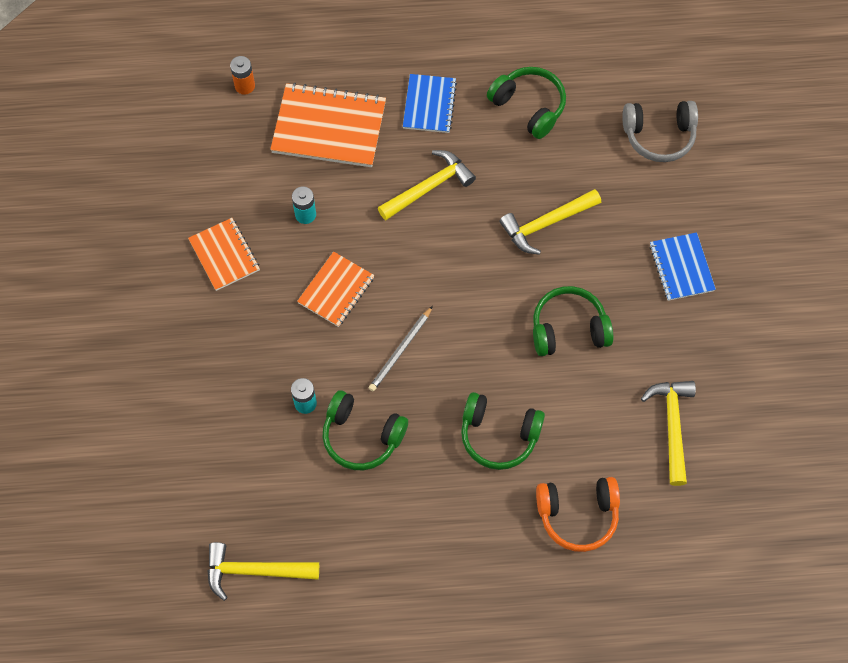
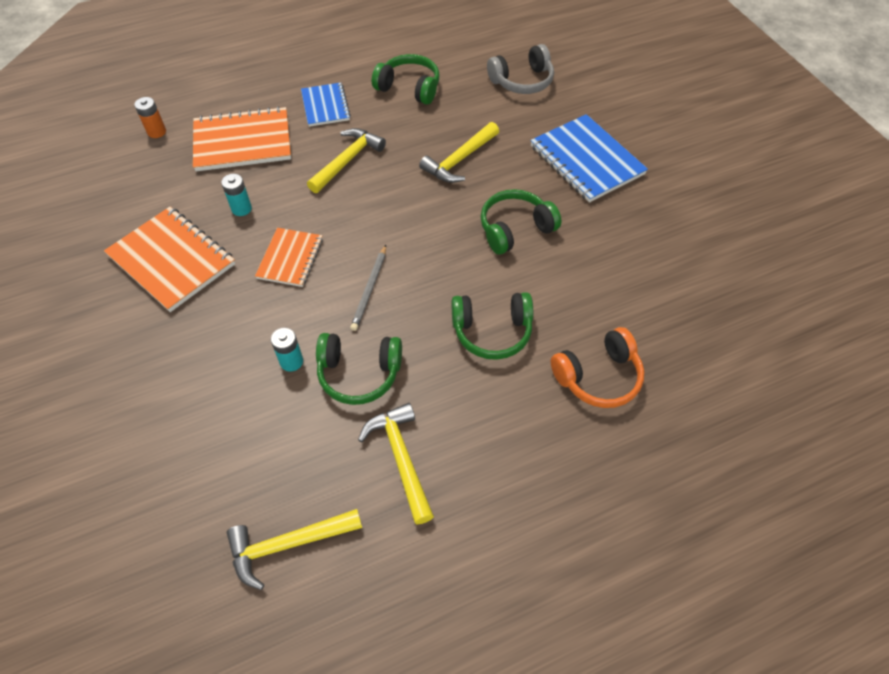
camera: 20 degrees left, 10 degrees down
orange notebook [188,218,260,291] -> orange notebook [104,207,235,312], size x1.65
yellow hammer [641,381,696,486] -> yellow hammer moved to [358,403,434,524]
blue notebook [650,232,716,301] -> blue notebook [530,114,648,202], size x1.65

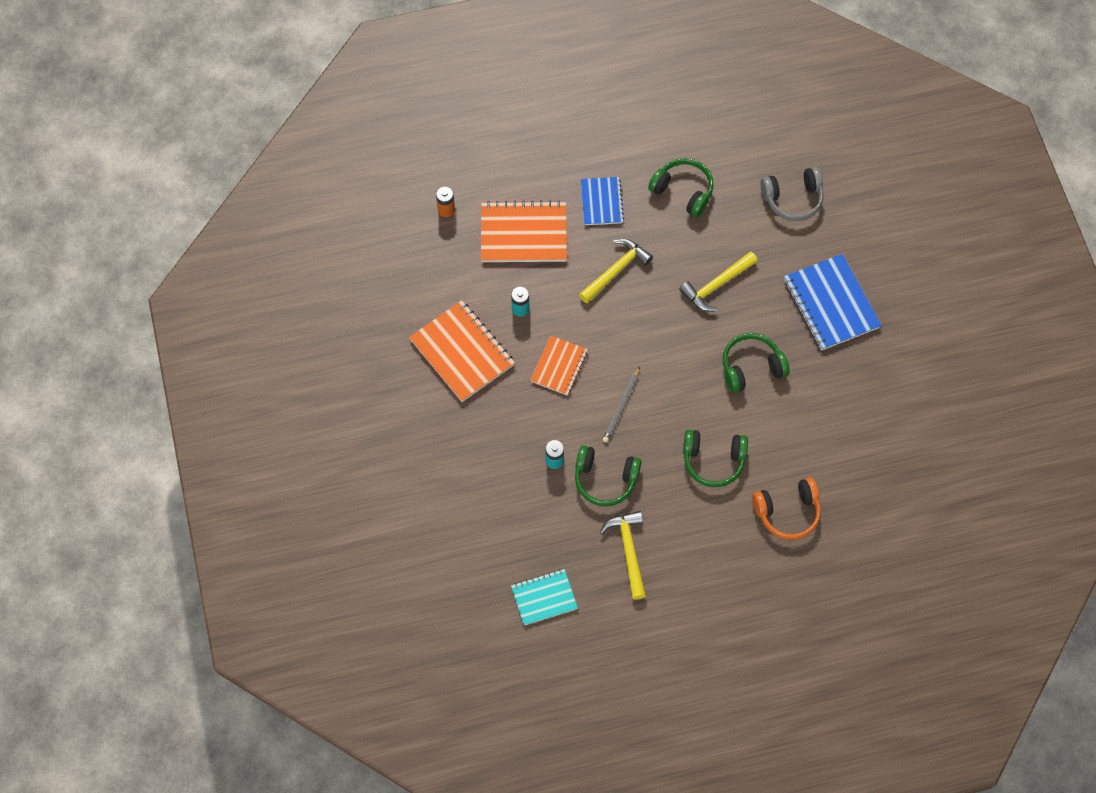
camera: 10 degrees right, 10 degrees up
yellow hammer [227,509,362,590] -> turquoise notebook [511,569,578,626]

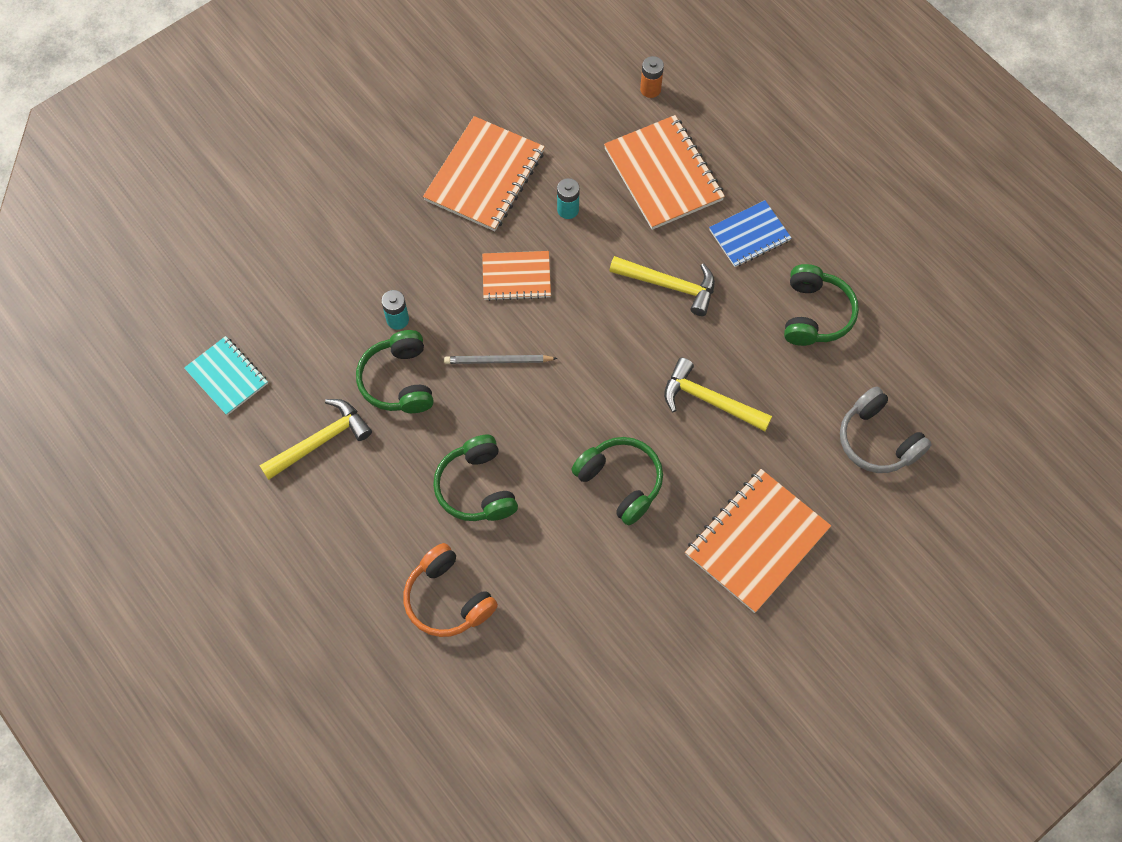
camera: 65 degrees right, 0 degrees up
blue notebook [784,254,882,351] -> orange notebook [685,469,831,613]

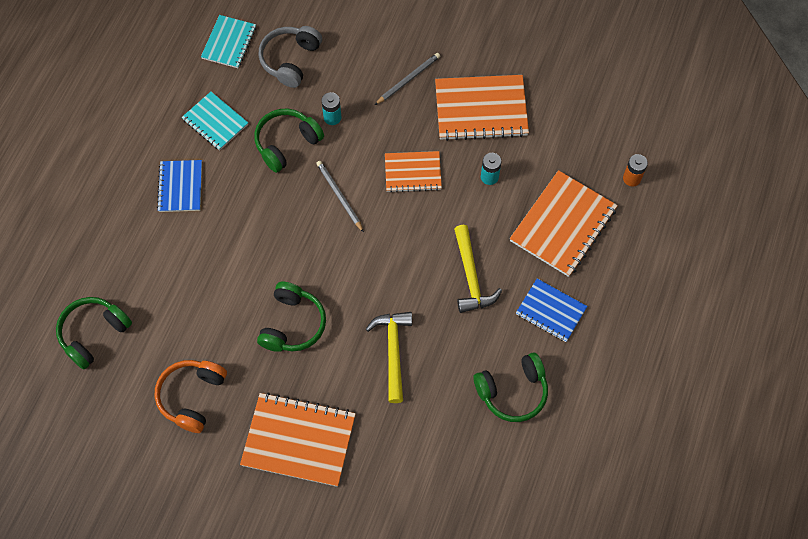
camera: 60 degrees right, 0 degrees up
yellow hammer [259,399,372,480] -> turquoise notebook [182,92,248,150]
orange headphones [403,543,498,637] -> orange headphones moved to [155,360,227,433]
green headphones [433,435,518,521] -> green headphones moved to [56,297,132,369]
orange notebook [482,251,551,301] -> orange notebook turned 60 degrees counterclockwise [385,151,442,193]
grey headphones [840,387,932,473] -> grey headphones moved to [258,26,322,88]
none -> blue notebook [157,160,202,212]
none -> grey pencil [375,53,440,105]

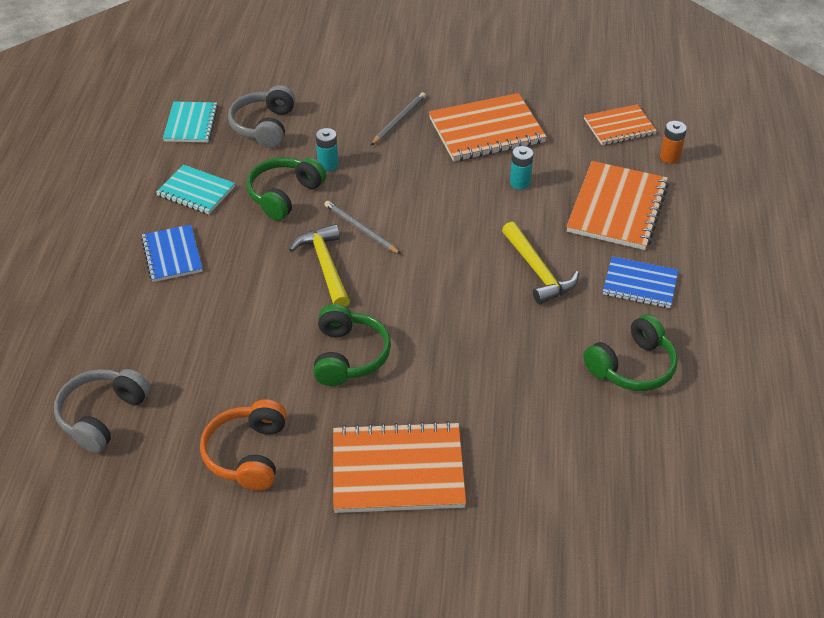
camera: 15 degrees left, 20 degrees down
green headphones [56,297,132,369] -> grey headphones [54,369,151,453]
yellow hammer [366,312,412,403] -> yellow hammer moved to [289,224,350,307]
orange notebook [385,151,442,193] -> orange notebook moved to [584,104,657,145]

